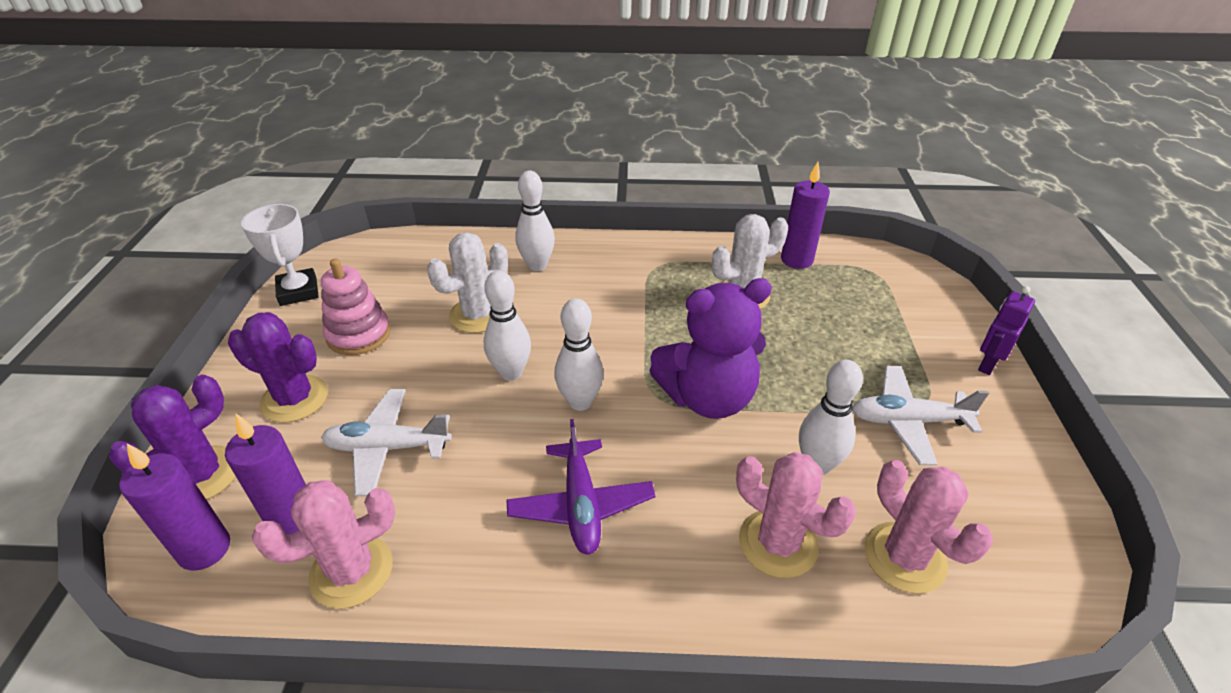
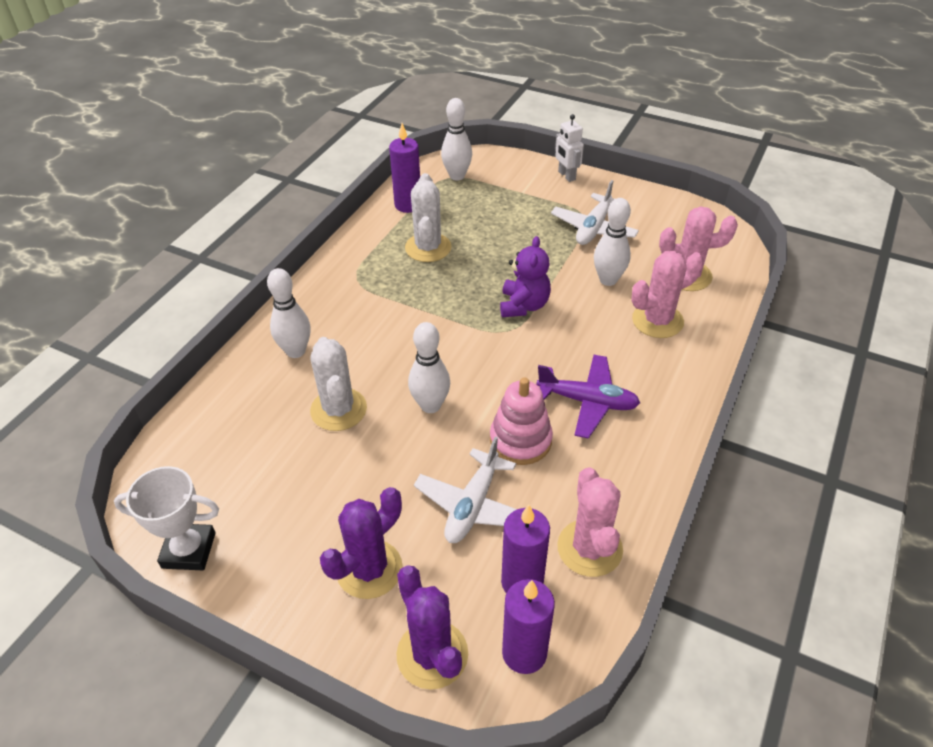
camera: 65 degrees left, 5 degrees up
pink stacking toy [321,258,390,355] -> pink stacking toy moved to [490,377,553,465]
white bowling pin [555,298,604,411] -> white bowling pin moved to [441,98,472,181]
purple teddy bear [649,278,772,419] -> purple teddy bear [500,236,551,317], size x0.64
purple robot [978,286,1035,375] -> white robot [555,114,584,182]

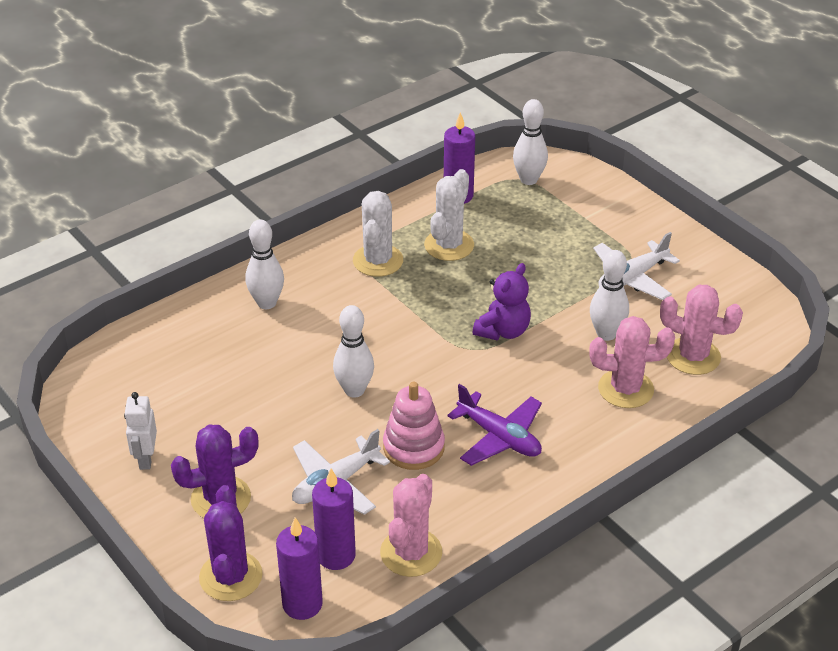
camera: 25 degrees right, 5 degrees down
white trophy [114,466,219,570] -> none
white cactus [310,337,367,431] -> white cactus moved to [353,191,403,277]
white robot [555,114,584,182] -> white robot moved to [124,392,157,470]

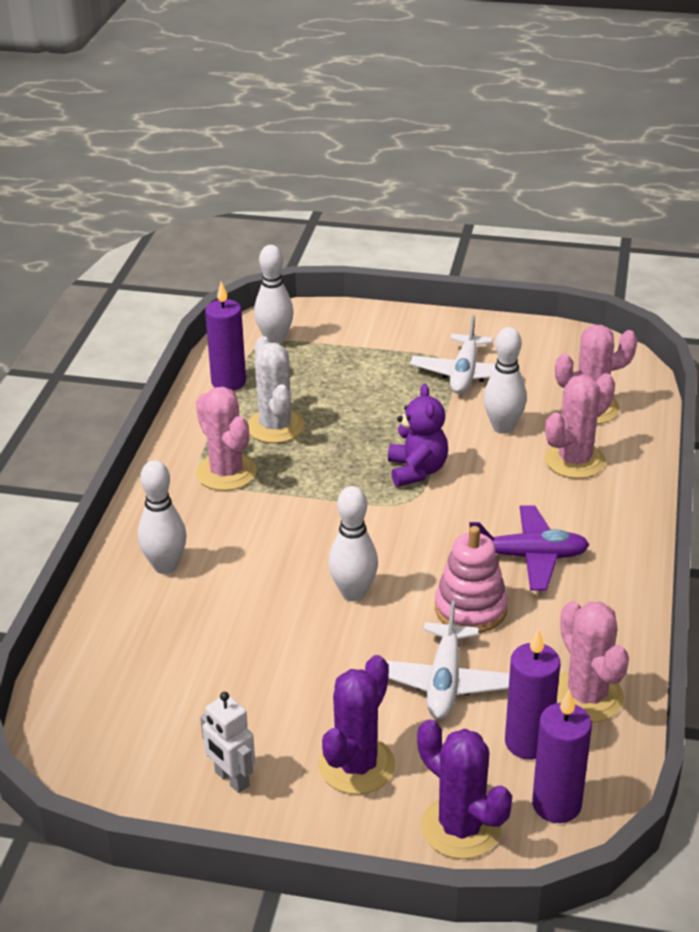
camera: 40 degrees left, 5 degrees down
white cactus [353,191,403,277] -> pink cactus [196,387,257,491]

